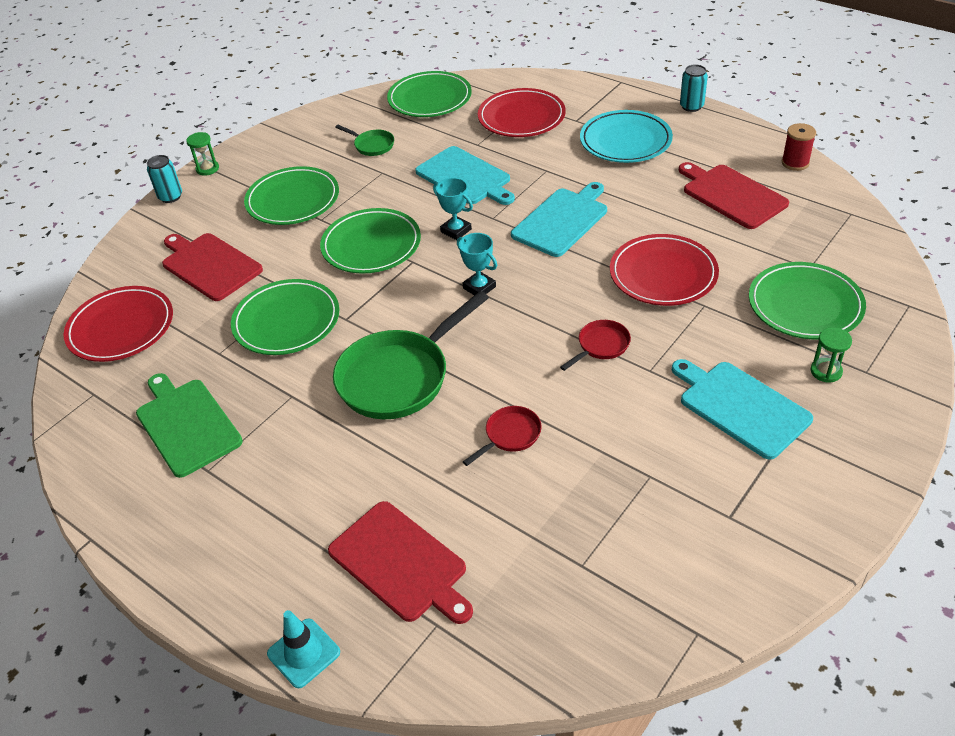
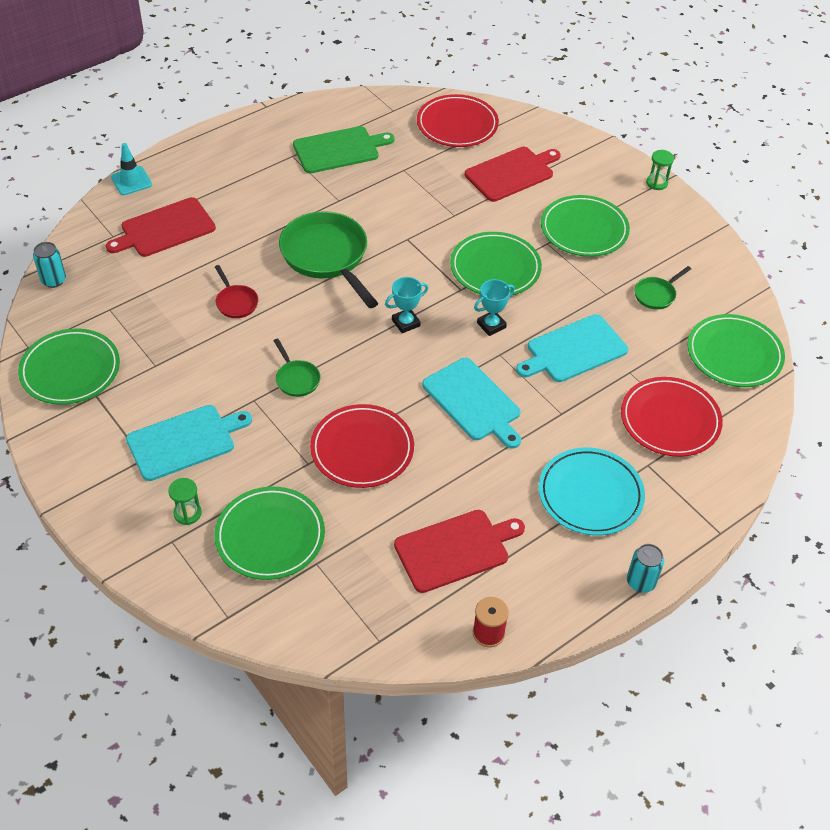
camera: 100 degrees right, 5 degrees up
turquoise can [147,155,182,203] -> turquoise can moved to [33,242,66,288]
green plate [231,279,339,355] -> green plate moved to [18,328,120,405]
red pan [560,320,631,371] -> green pan [274,338,321,397]

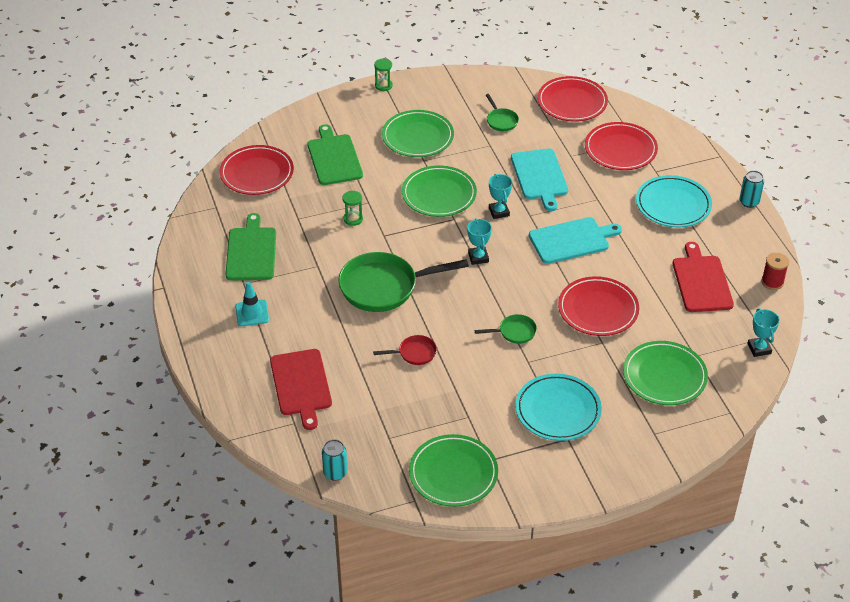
camera: 70 degrees left, 5 degrees down
turquoise traffic cone [111,143,152,195] -> turquoise traffic cone moved to [235,282,269,326]
turquoise cutting board [126,405,252,481] -> turquoise plate [515,374,602,441]
green hourglass [168,478,202,525] -> green hourglass moved to [342,191,363,226]
red cutting board [465,147,561,202] -> green cutting board [307,124,363,185]
green plate [688,314,785,387] -> red plate [537,76,608,122]
none -> turquoise trophy [747,308,780,357]

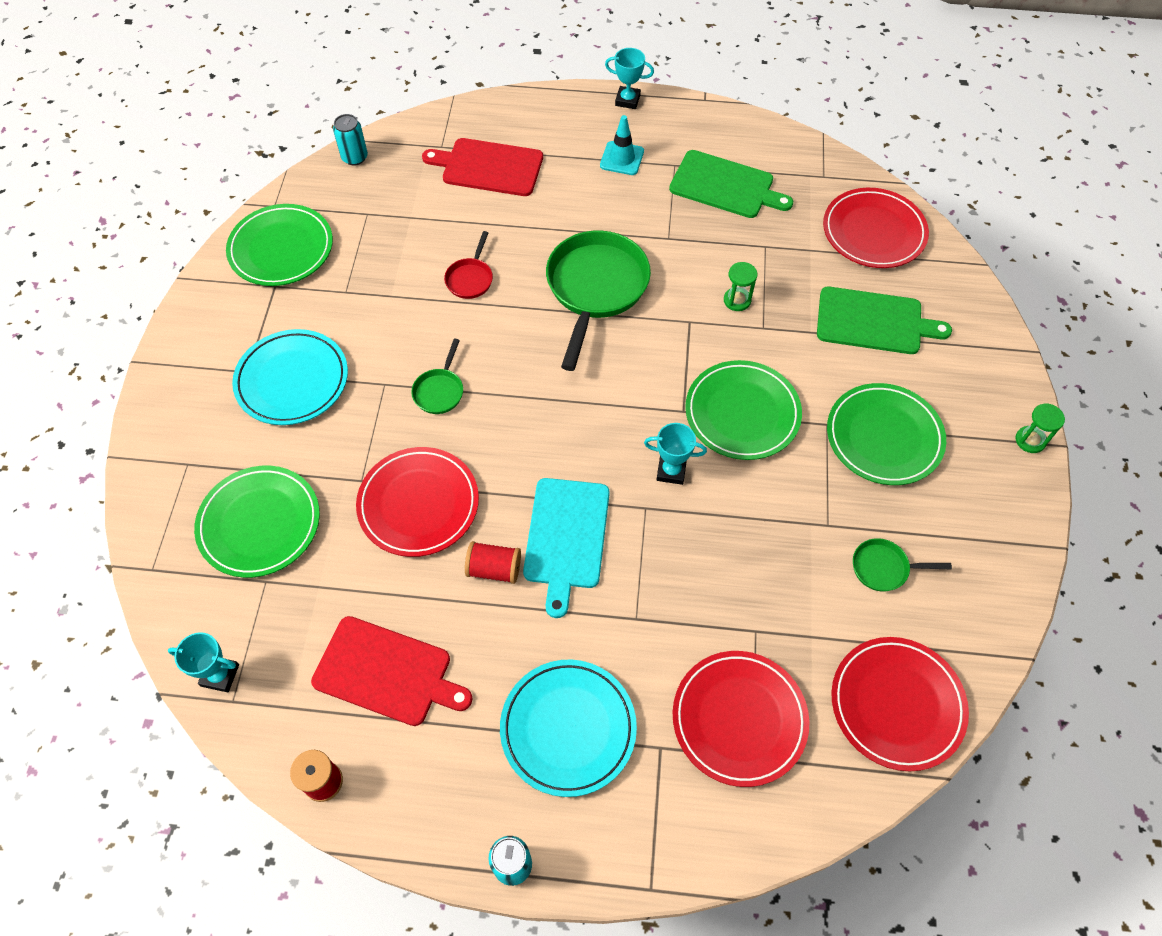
camera: 115 degrees right, 15 degrees up
turquoise trophy [467,218,492,265] -> turquoise trophy moved to [605,48,654,109]
turquoise cutting board [511,149,568,211] -> none
none -> red spool [465,541,521,584]

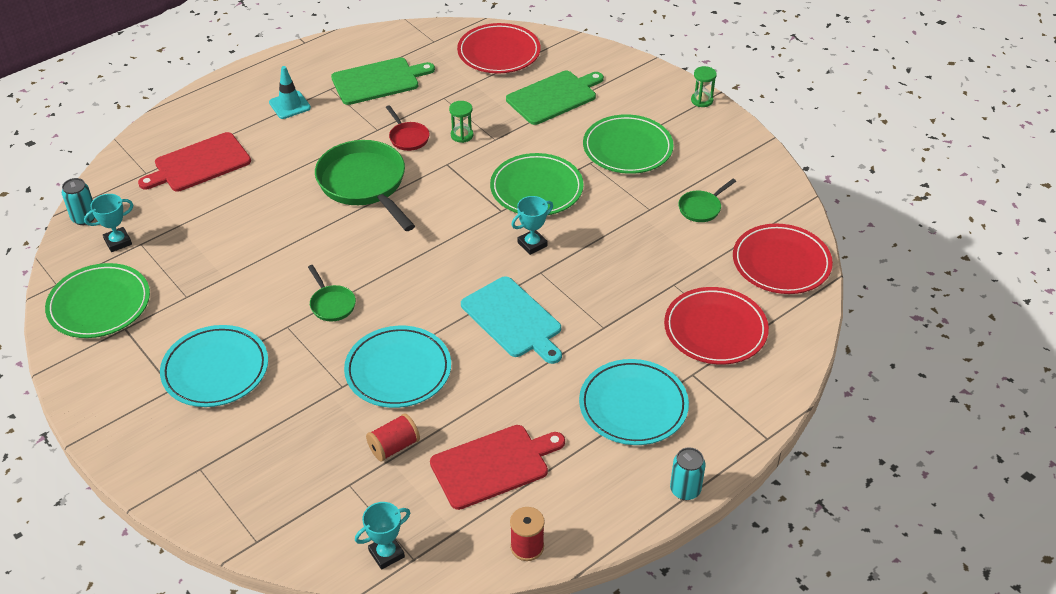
camera: 45 degrees left, 15 degrees down
green plate [194,466,320,578] -> none
red plate [356,447,479,557] -> turquoise plate [344,326,451,408]
red pan [444,231,493,299] -> red pan moved to [386,105,430,151]
red spool [465,541,521,584] -> red spool moved to [366,413,420,462]
turquoise trophy [605,48,654,109] -> turquoise trophy moved to [84,194,133,252]

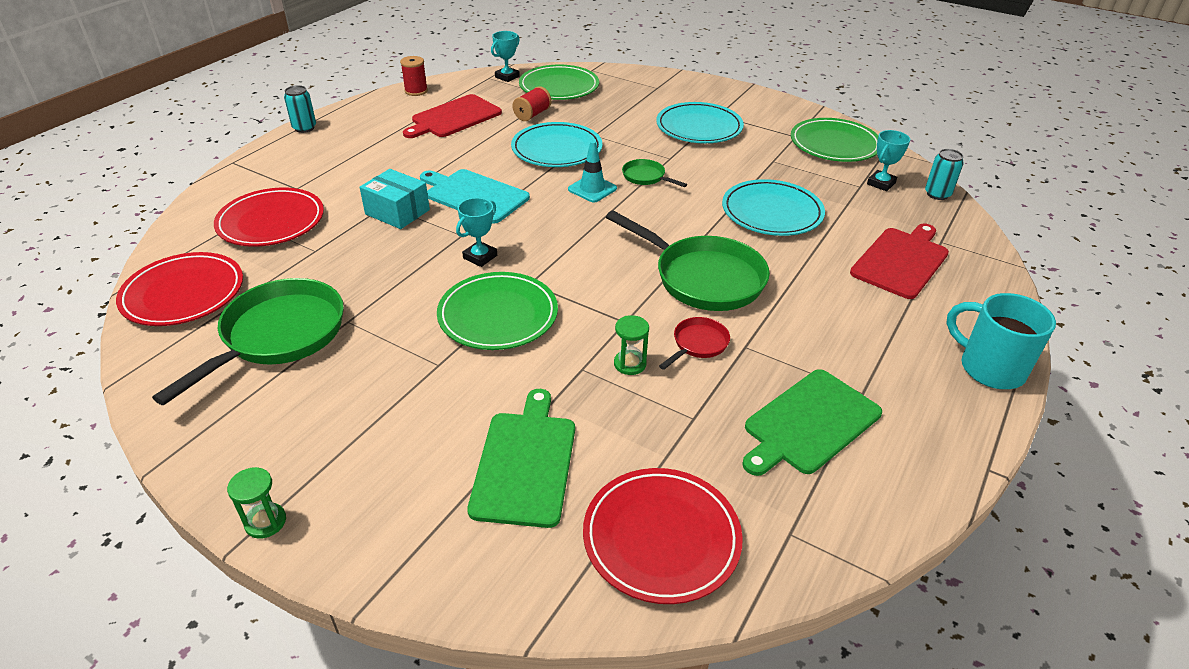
camera: 160 degrees right, 5 degrees down
turquoise traffic cone [269,66,311,119] -> turquoise traffic cone moved to [568,141,617,202]
red pan [386,105,430,151] -> red pan turned 90 degrees clockwise [659,317,730,370]
green cutting board [506,71,604,125] -> green cutting board turned 150 degrees clockwise [467,389,575,528]
turquoise plate [579,359,689,445] -> turquoise plate moved to [722,179,825,236]
green plate [583,114,674,174] -> green plate moved to [519,65,599,100]
green pan [678,179,736,222] -> green pan [152,278,344,405], size x2.15
none -> turquoise box [360,169,430,229]
none -> turquoise mug [946,293,1056,389]

